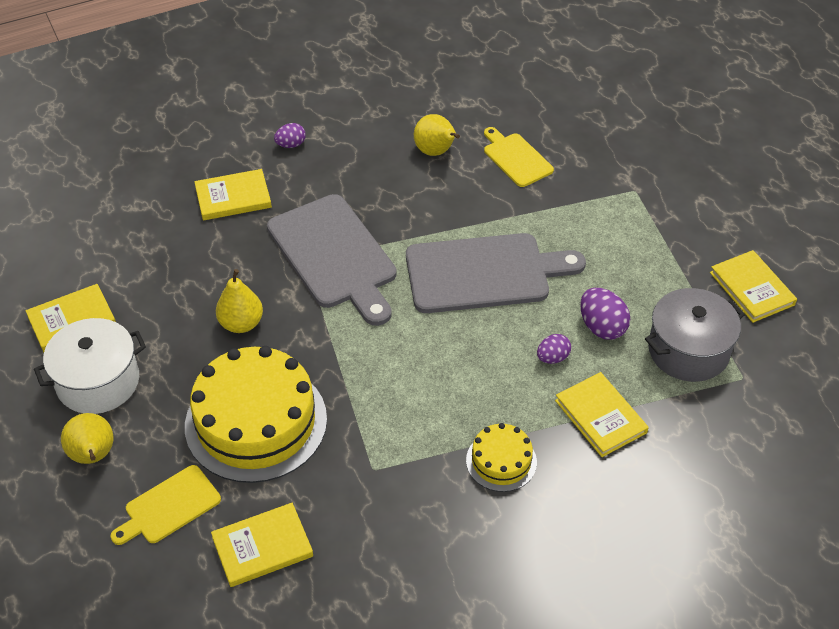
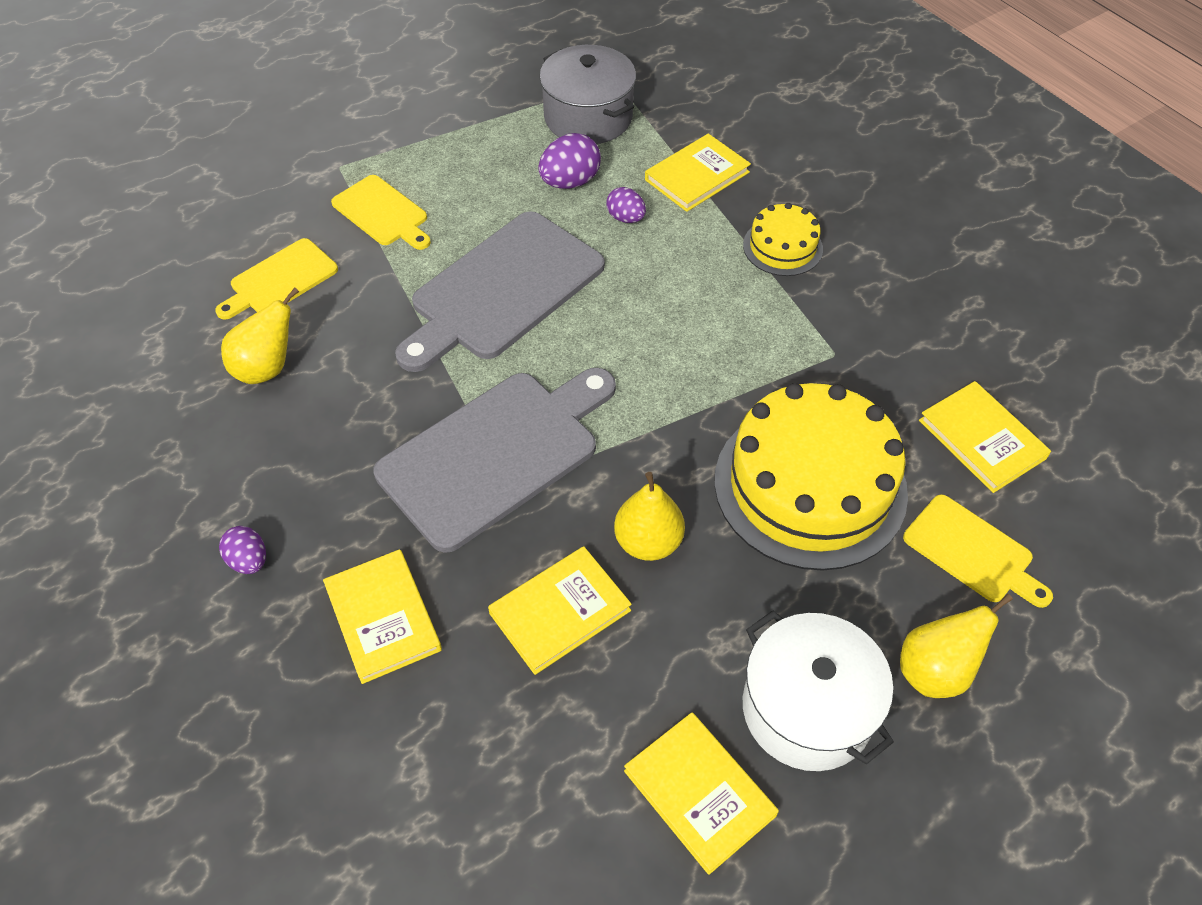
camera: 100 degrees left, 5 degrees up
grey cutting board [406,233,586,313] -> grey cutting board turned 120 degrees counterclockwise [395,211,605,372]
yellow book [710,250,797,323] -> yellow book moved to [488,546,632,675]
none -> yellow cutting board [331,175,431,250]

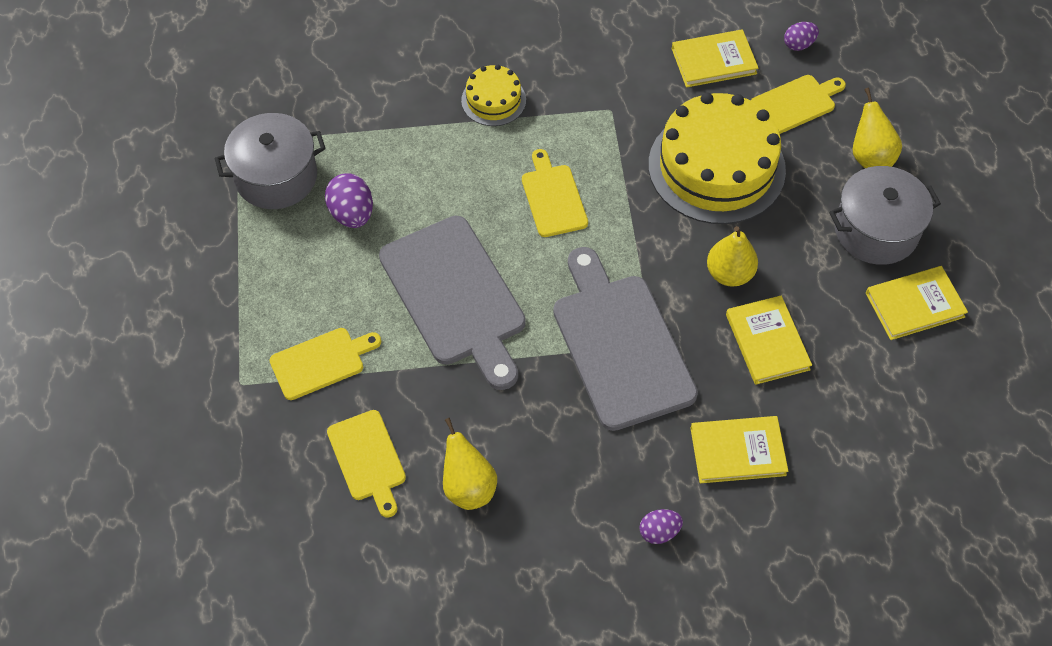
camera: 70 degrees left, 5 degrees up
purple egg [606,187,646,223] -> purple egg moved to [784,22,819,51]
yellow book [645,134,751,212] -> none
white pot [743,611,894,771] -> grey pot [829,166,941,265]
none -> yellow cutting board [522,149,588,237]

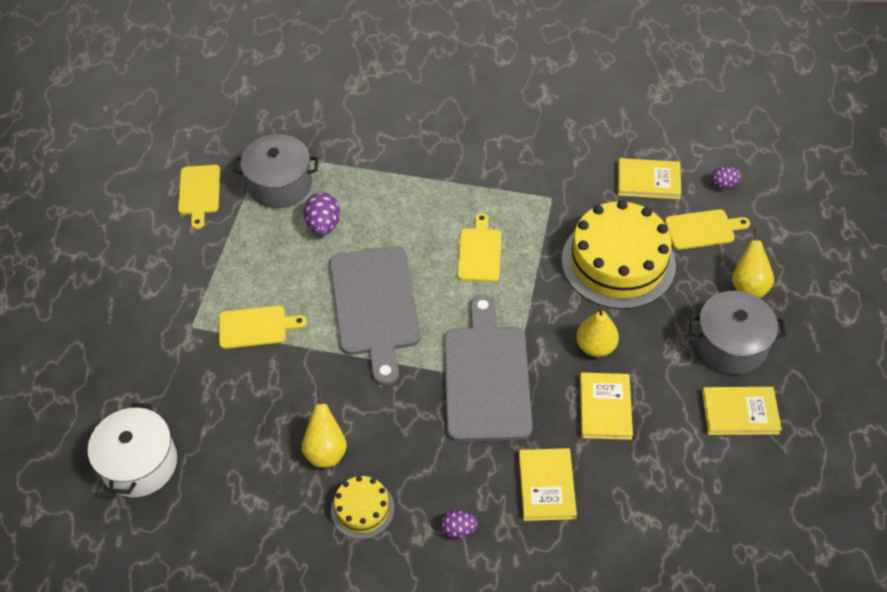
camera: 20 degrees right, 5 degrees down
yellow cutting board [327,410,406,518] -> yellow cutting board moved to [178,165,220,229]
yellow cake [461,65,526,126] -> yellow cake moved to [331,476,394,539]
yellow book [690,416,788,483] -> yellow book turned 75 degrees clockwise [519,448,577,521]
none -> white pot [88,403,177,497]

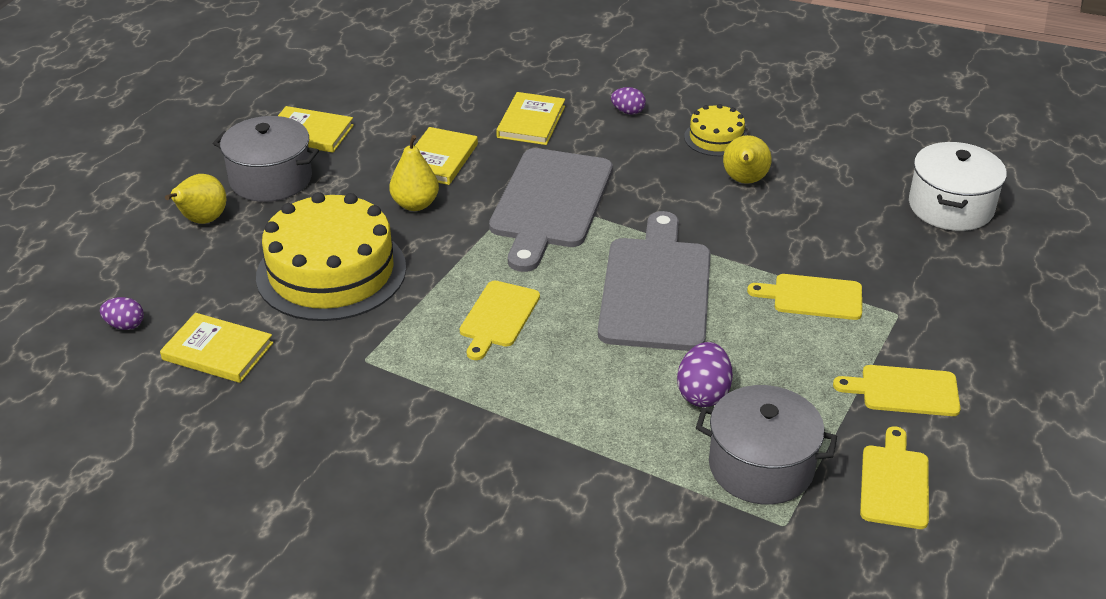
camera: 165 degrees left, 15 degrees down
yellow cutting board [665,209,750,250] -> yellow cutting board moved to [833,365,961,416]

